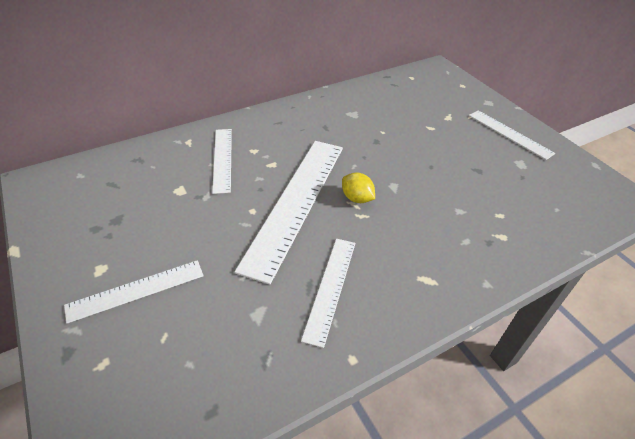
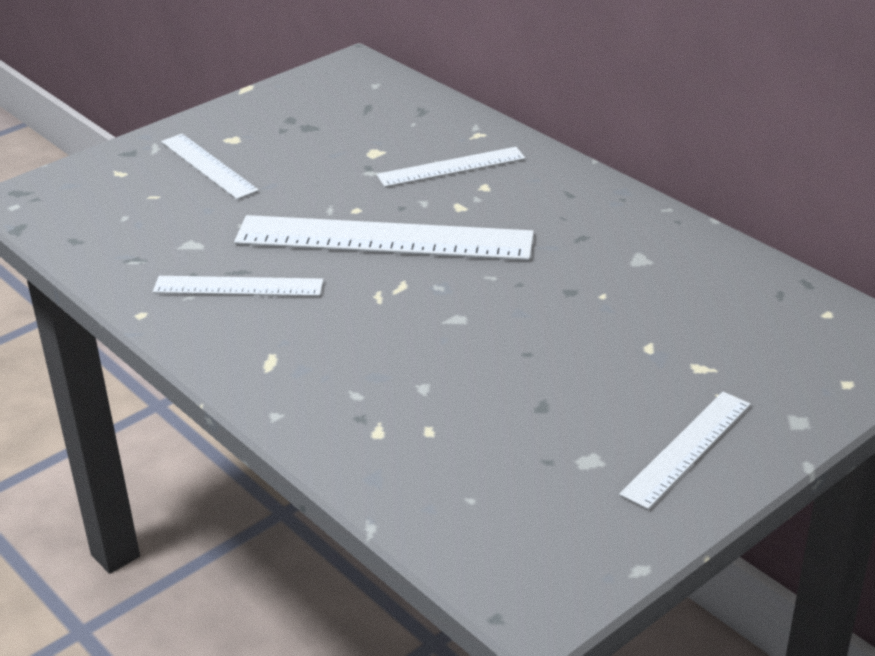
camera: 80 degrees right, 10 degrees down
yellow lemon [342,173,375,203] -> none

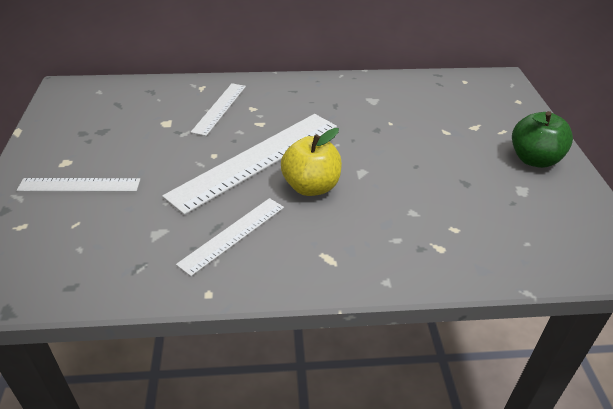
camera: 55 degrees left, 5 degrees up
white ruler [619,392,751,510] -> green apple [512,111,573,168]
none -> yellow apple [281,128,342,196]

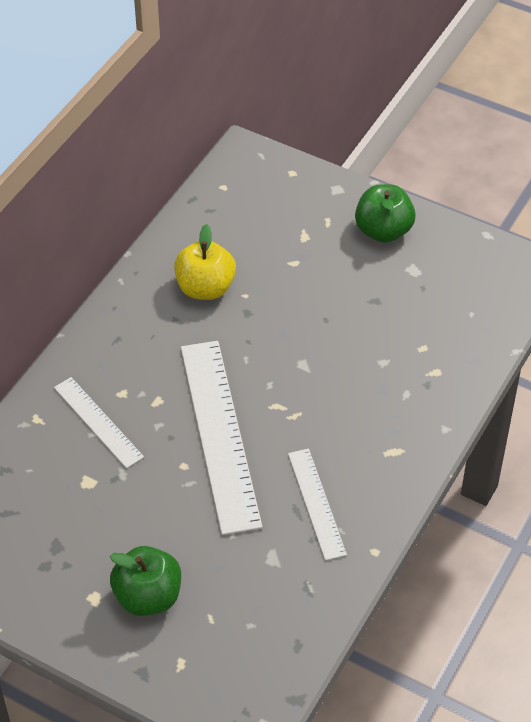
camera: 55 degrees left, 10 degrees up
white ruler [16,178,141,192] -> green apple [110,546,181,616]
yellow apple [281,128,342,196] -> yellow apple moved to [174,224,236,300]

